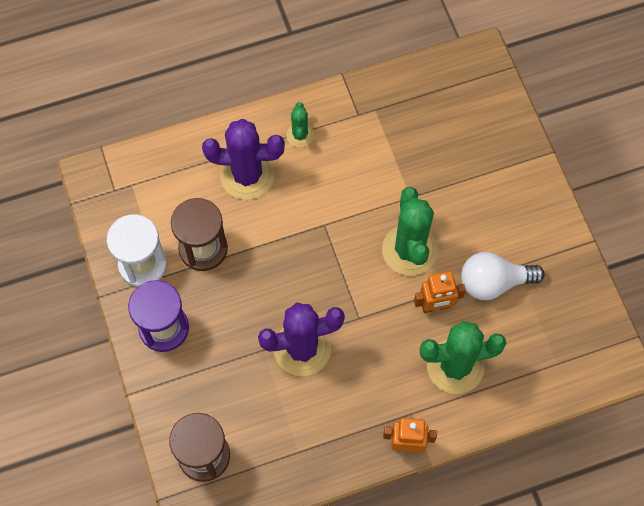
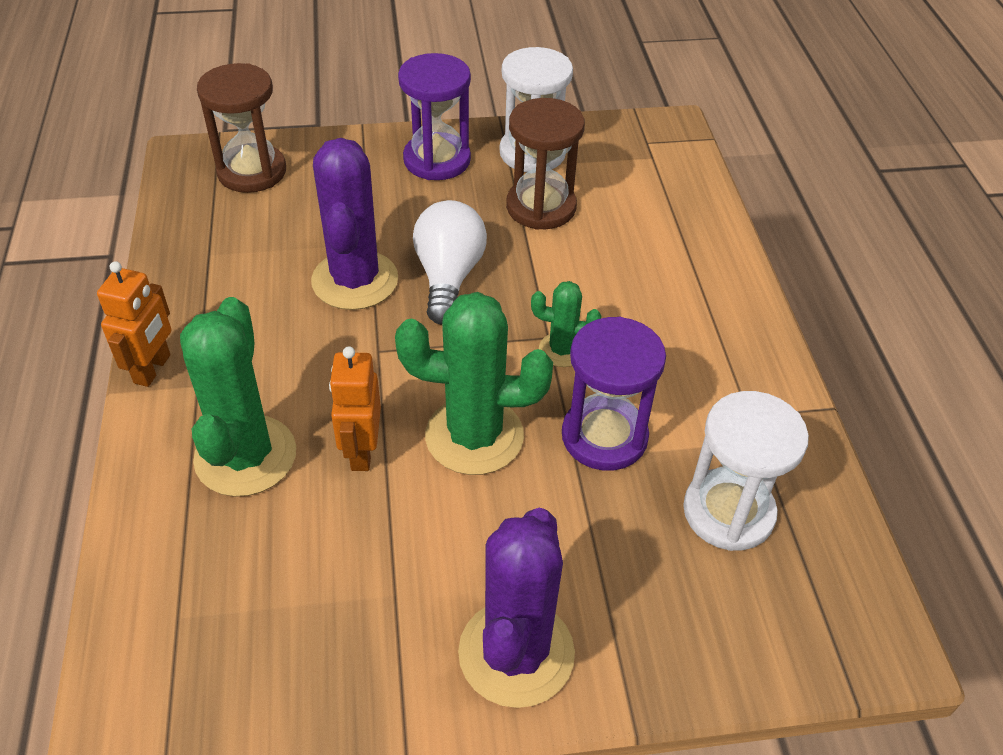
camera: 100 degrees right, 20 degrees down
purple cactus [202,119,285,200] -> purple cactus moved to [458,508,575,708]
green cactus [286,102,314,147] -> green cactus moved to [531,281,601,367]
white light bulb [461,252,545,300] -> white light bulb moved to [413,200,487,325]
none -> purple hourglass [562,317,666,471]
none -> white hourglass [683,391,809,551]

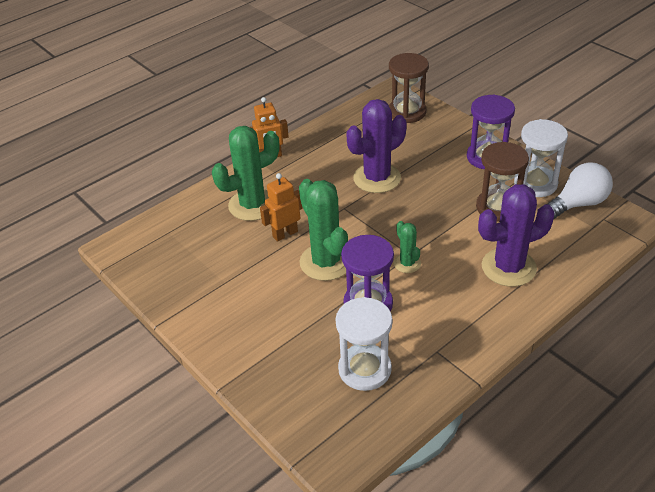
camera: 60 degrees right, 5 degrees down
white light bulb [413,200,487,325] -> white light bulb moved to [548,162,613,219]
purple cactus [458,508,575,708] -> purple cactus moved to [478,184,555,287]

